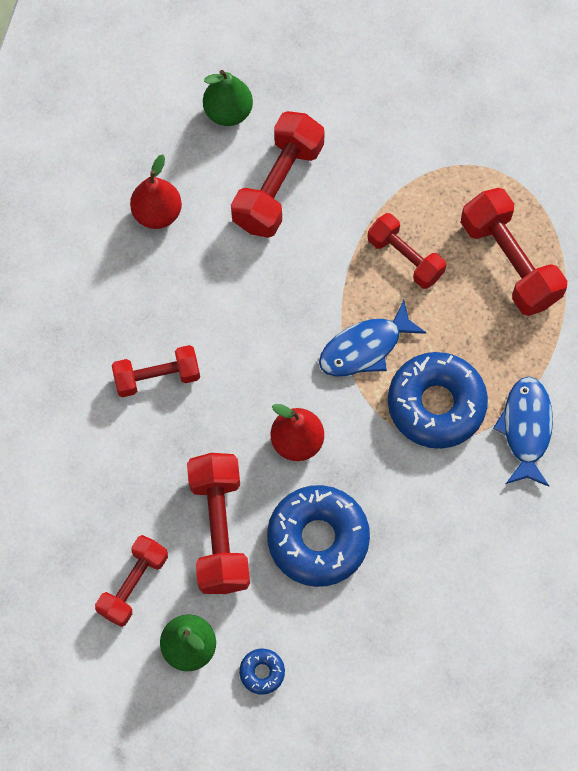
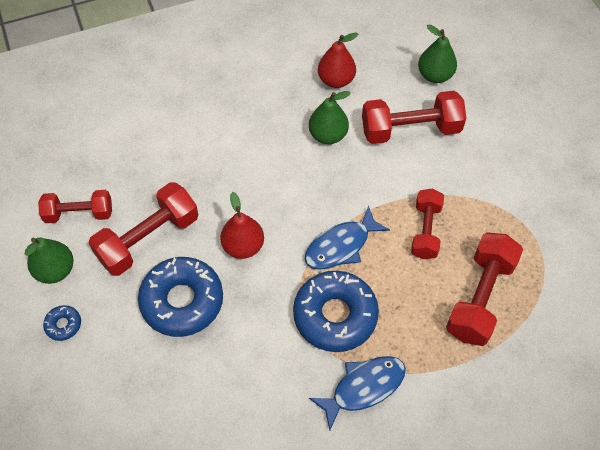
camera: 55 degrees right, 10 degrees down
red dumbbell [112,345,200,397] -> none
blue fish [319,300,426,377] -> blue fish turned 60 degrees counterclockwise [305,206,390,270]
none -> green pear [309,91,351,144]

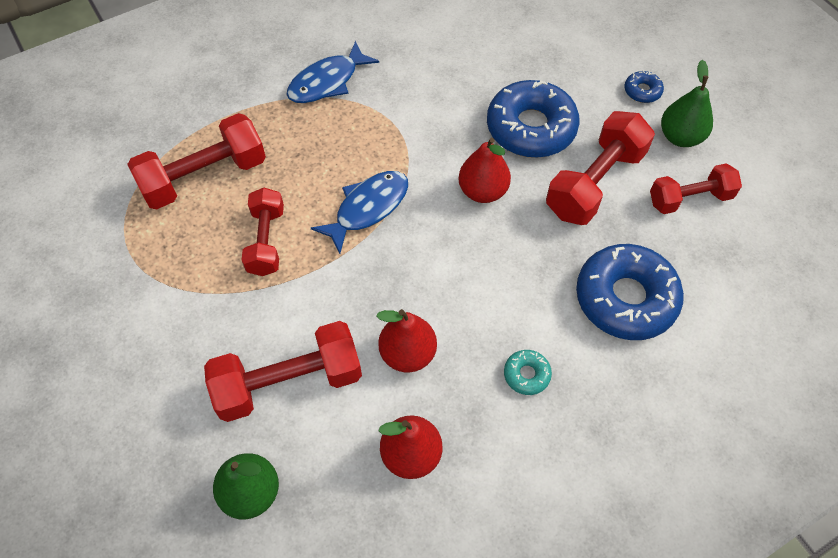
camera: 170 degrees right, 0 degrees up
blue donut [293,271,379,352] -> blue donut moved to [576,244,684,340]
green pear [309,91,351,144] -> red pear [376,309,437,372]
red dumbbell [446,232,523,346] -> red dumbbell turned 45 degrees clockwise [127,113,266,210]
none -> turquoise donut [504,350,552,395]

